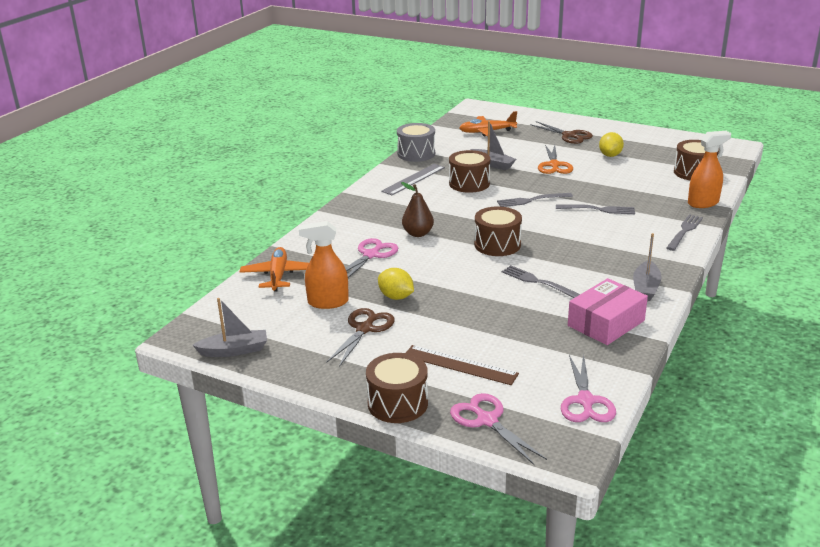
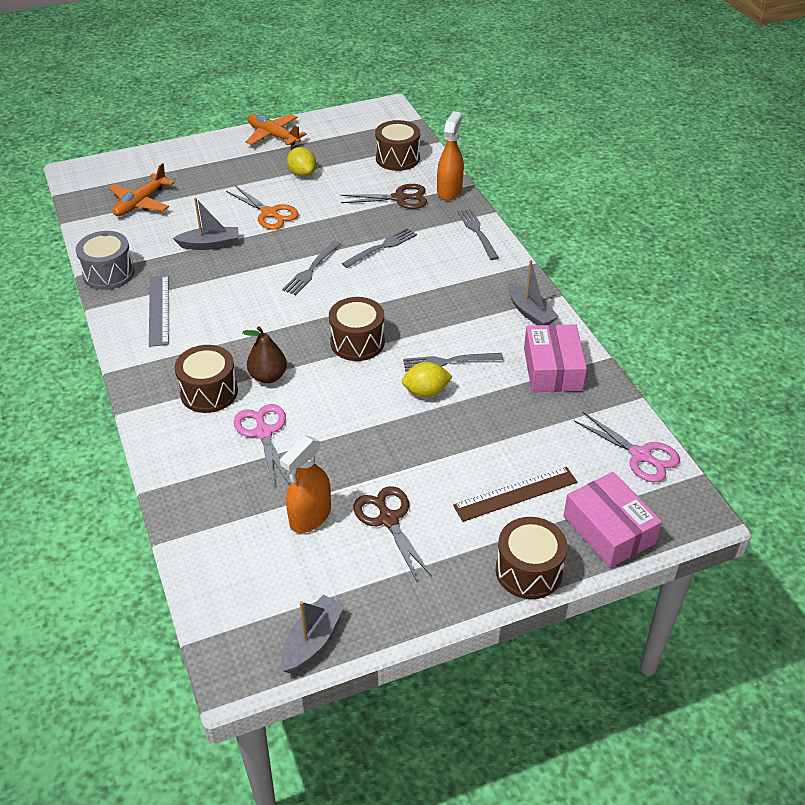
camera: 50 degrees left, 15 degrees up
orange plane [240,247,309,291] -> orange plane moved to [246,114,307,146]
yellow lemon [378,268,414,300] -> yellow lemon moved to [402,362,453,397]
brown drum [449,150,490,193] -> brown drum moved to [174,345,238,413]
pink scissors [450,393,547,465] -> pink box [564,472,662,568]
brown scissors [530,121,593,144] -> brown scissors moved to [340,184,427,209]

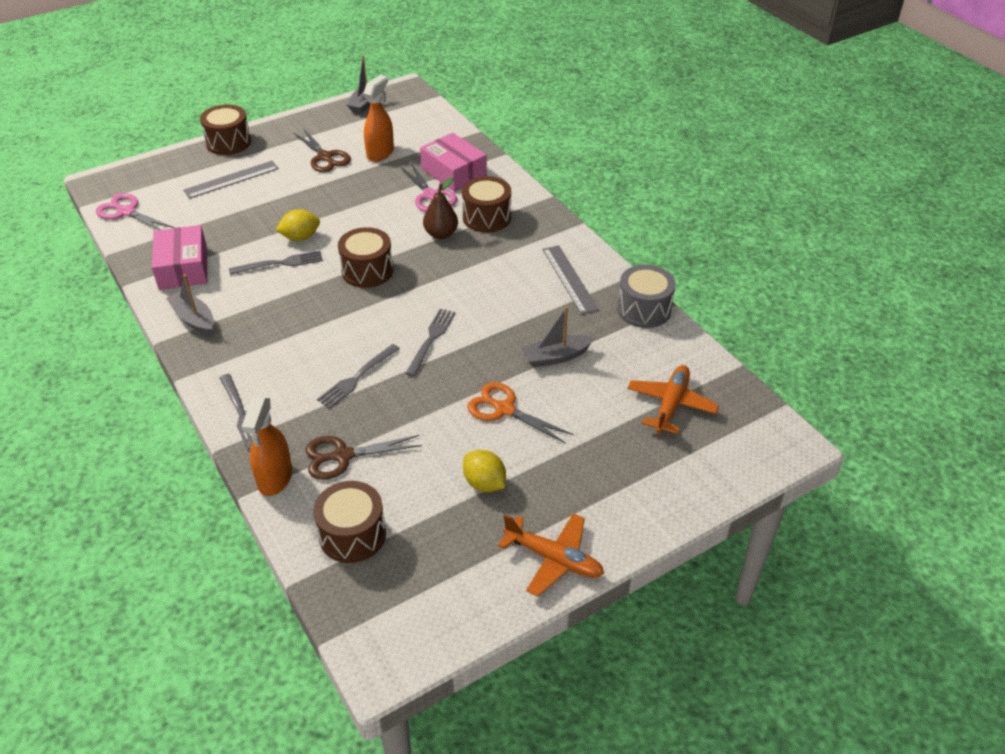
camera: 170 degrees right, 0 degrees up
brown ruler [453,467,577,522] -> grey ruler [183,161,279,199]
pink box [564,472,662,568] -> pink box moved to [420,133,487,192]

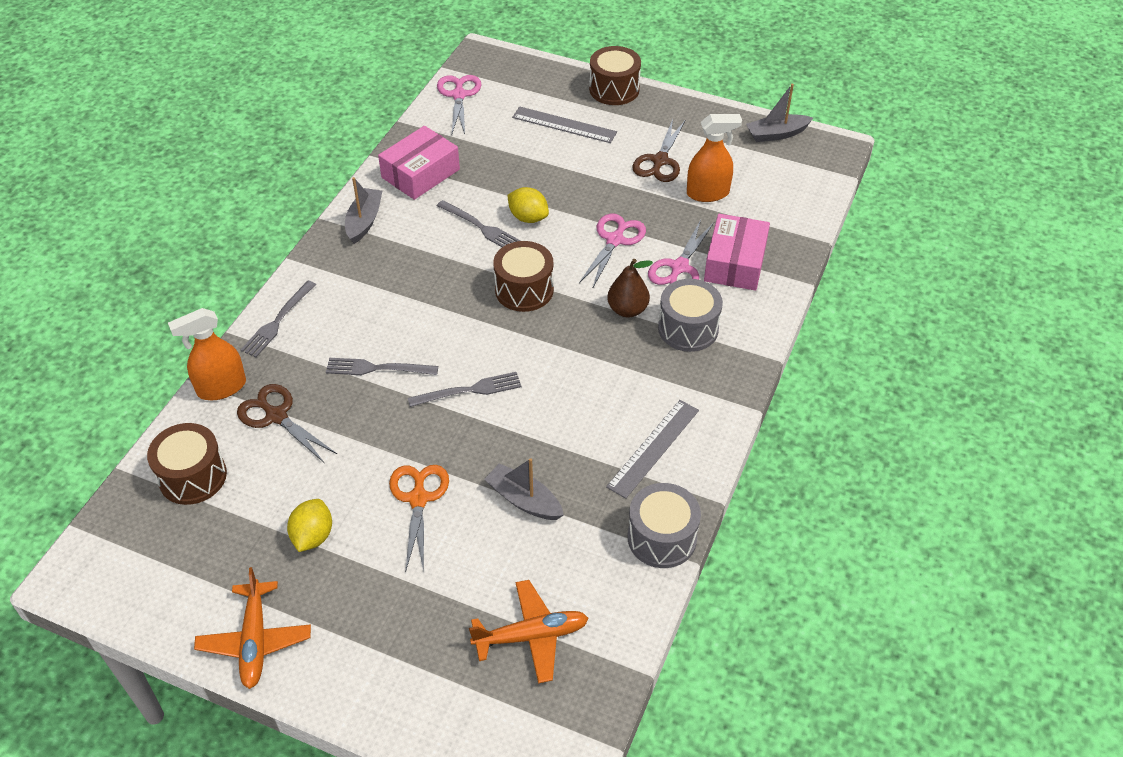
camera: 55 degrees right, 5 degrees up
brown drum [462,176,511,233] -> grey drum [658,279,723,352]
none -> pink scissors [579,214,646,287]

